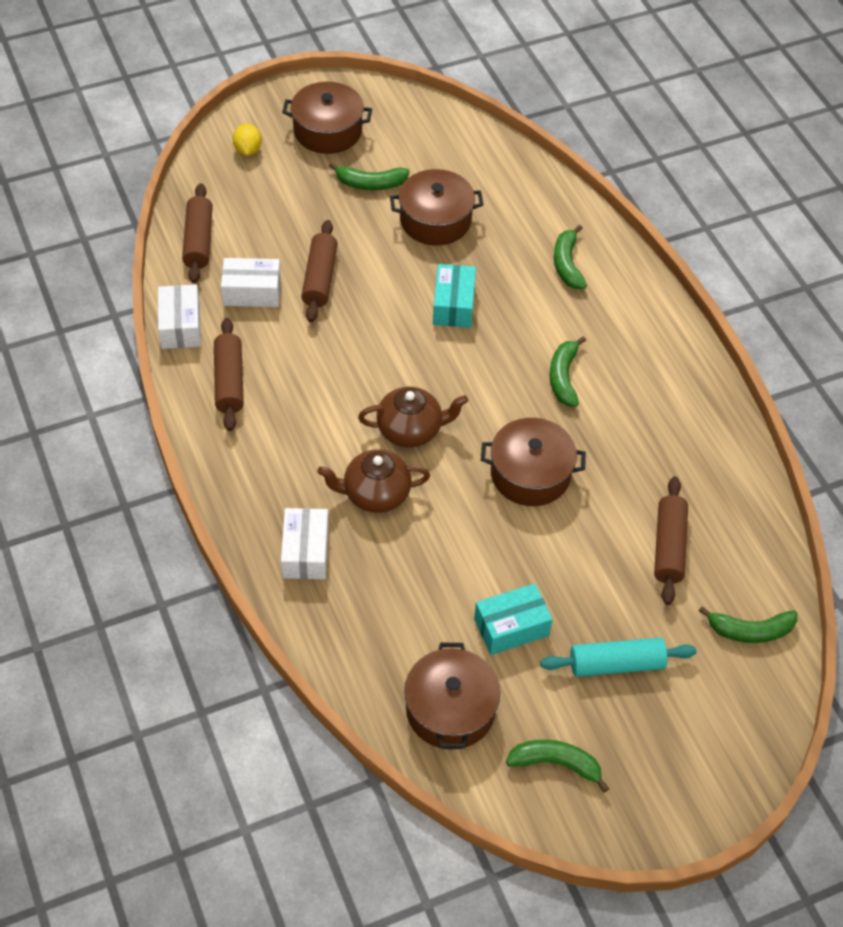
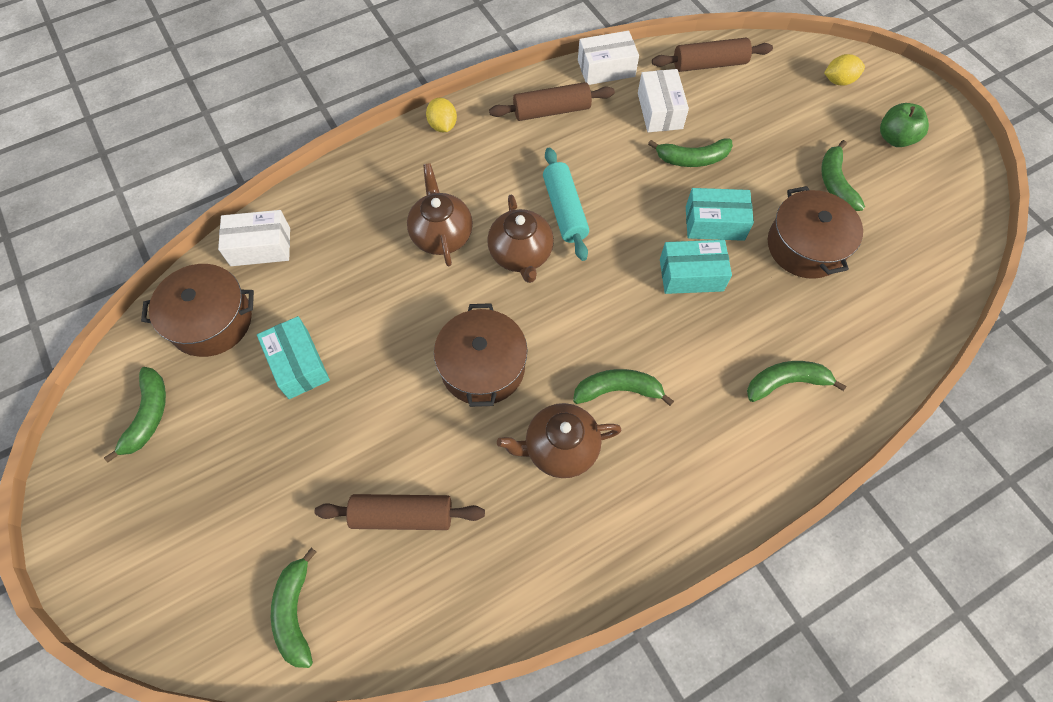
camera: 85 degrees right, 10 degrees up
white box [281,508,329,579] -> white box moved to [218,210,290,266]
brown pot [282,82,372,154] -> green apple [880,103,929,147]
brown rolling pin [301,220,338,322] -> green banana [648,138,733,167]
turquoise rolling pin [540,638,697,677] -> turquoise rolling pin moved to [543,147,589,261]
none -> yellow lemon [426,98,457,132]
none -> brown teapot [497,403,621,478]
none -> turquoise box [686,188,754,241]

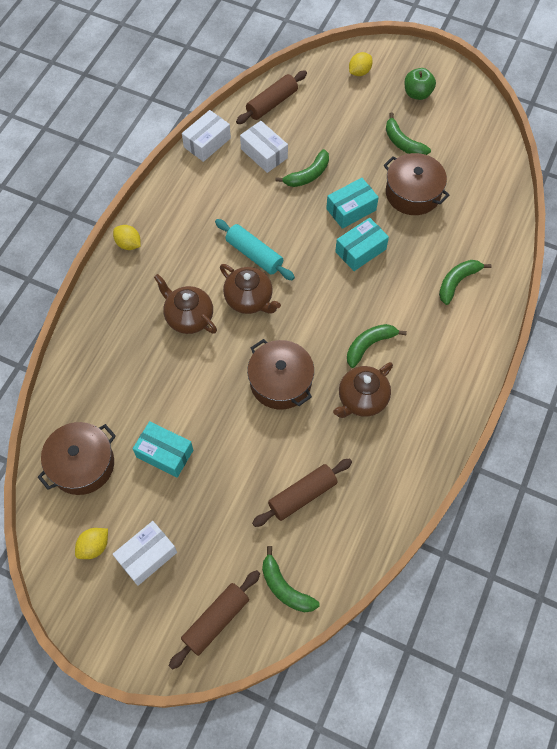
camera: 35 degrees left, 0 degrees up
green banana [104,367,166,462] -> yellow lemon [75,528,108,559]
white box [218,210,290,266] -> white box moved to [113,521,177,586]
brown rolling pin [489,82,615,121] -> brown rolling pin moved to [169,570,260,670]

